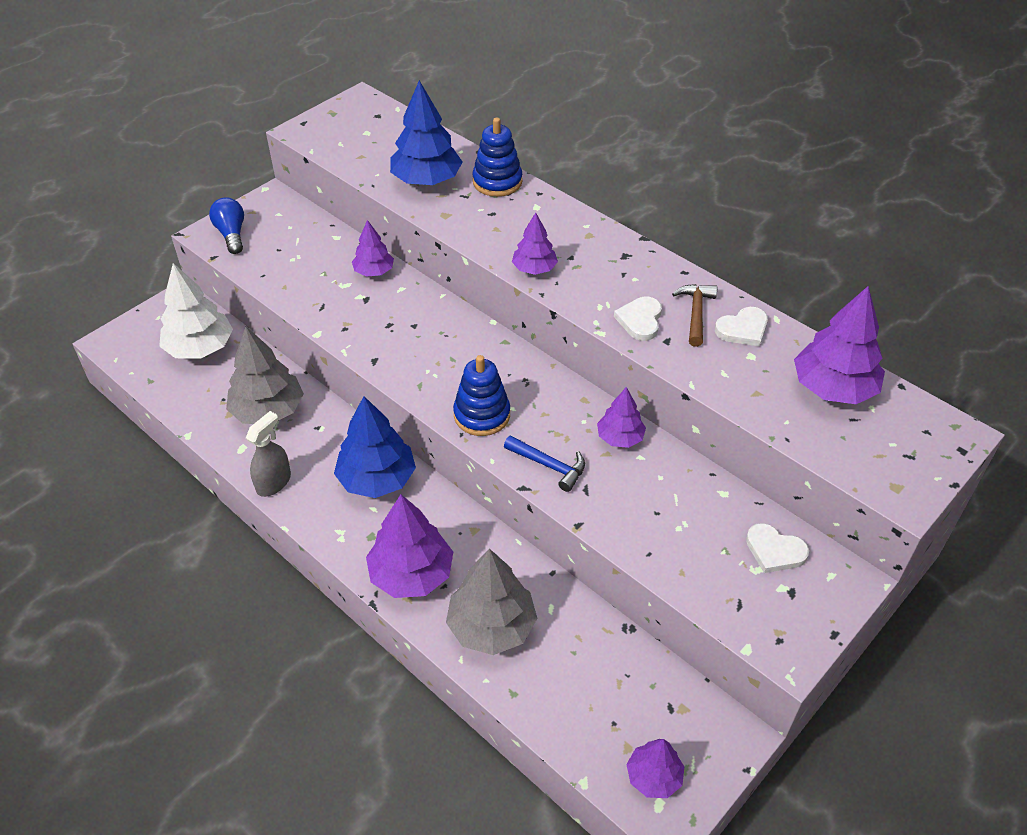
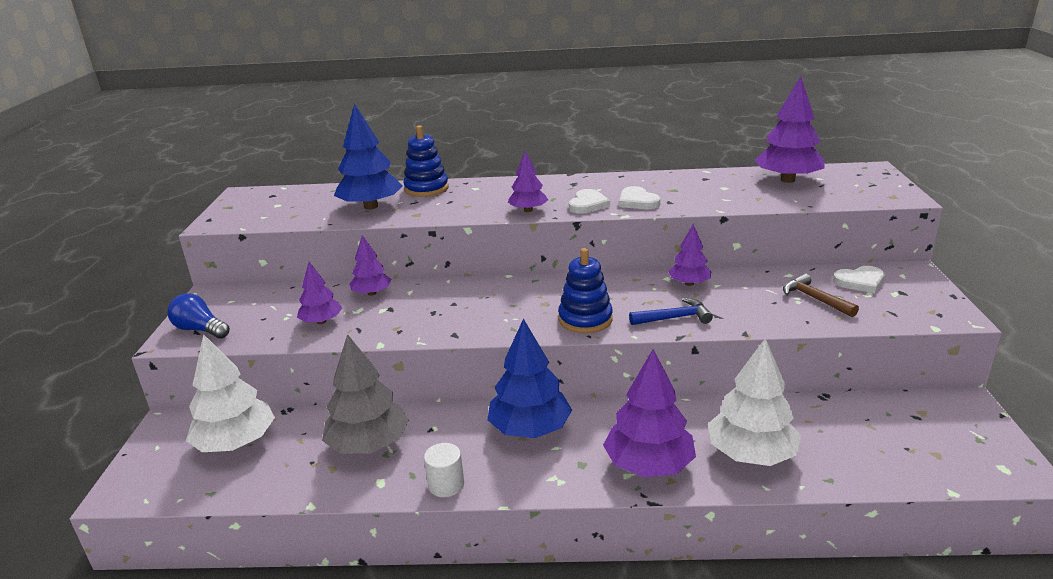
camera: 40 degrees left, 20 degrees down
grey spray bottle [246,411,291,497] -> white cylinder [424,443,464,497]
grey tree [446,548,537,655] -> white tree [708,338,801,466]
purple tree [626,739,685,798] -> purple tree moved to [297,262,342,324]
brown hammer [672,284,717,347] -> brown hammer moved to [783,273,859,317]
white heart [715,307,768,347] -> white heart moved to [569,189,610,214]

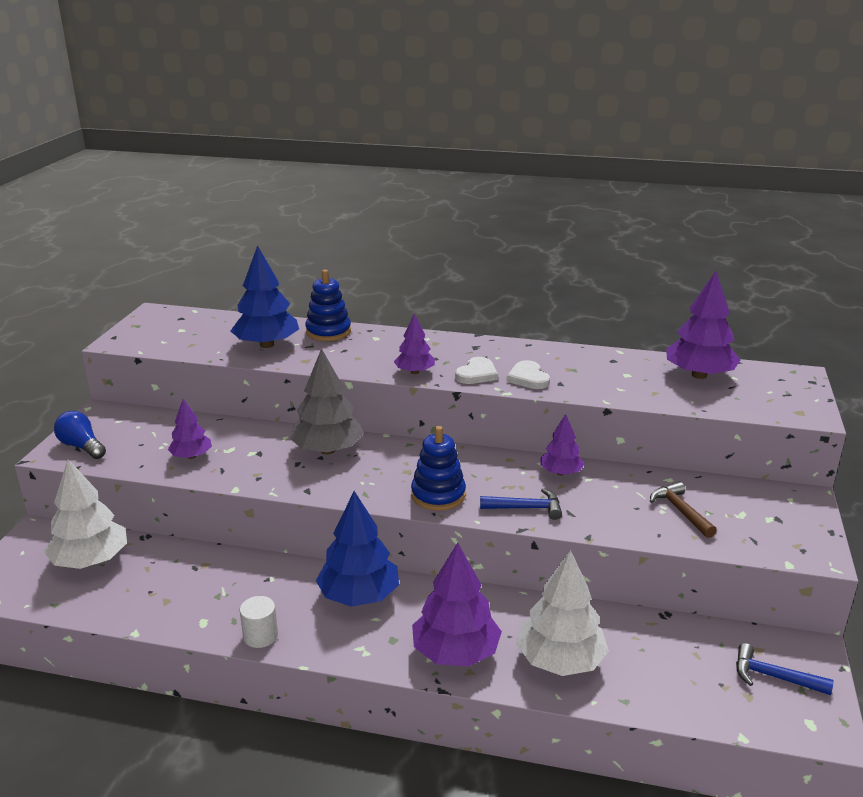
camera: 10 degrees right, 0 degrees up
grey tree [322,334,409,454] -> grey tree moved to [289,348,364,454]
purple tree [350,235,391,296] -> none
white heart [833,266,884,293] -> none
none -> blue hammer [736,643,834,695]

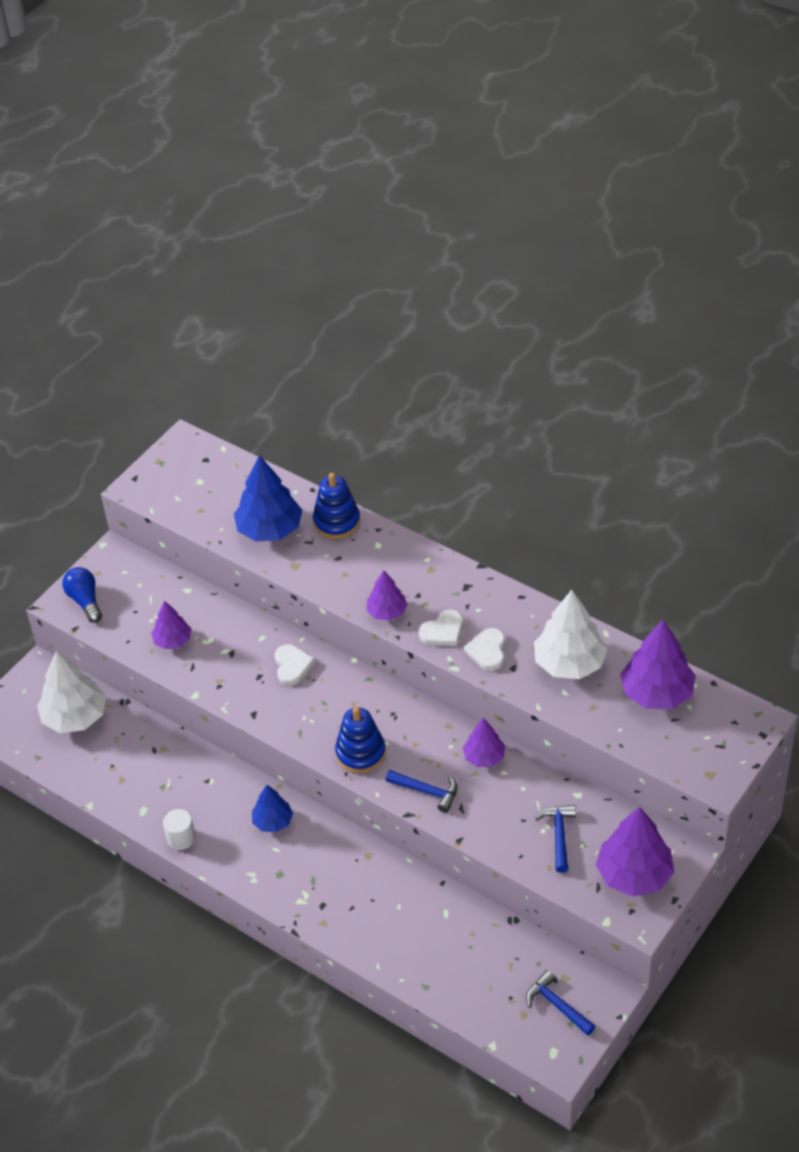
camera: 25 degrees right, 20 degrees up
grey tree [289,348,364,454] -> white heart [275,644,315,686]
blue tree [316,491,399,607] -> blue tree [252,785,293,832], size x0.58
purple tree [412,543,502,667] -> purple tree moved to [596,807,674,897]
white tree [516,550,609,676] -> white tree moved to [534,590,608,679]
brown hammer [650,482,717,538] -> blue hammer [535,805,576,873]

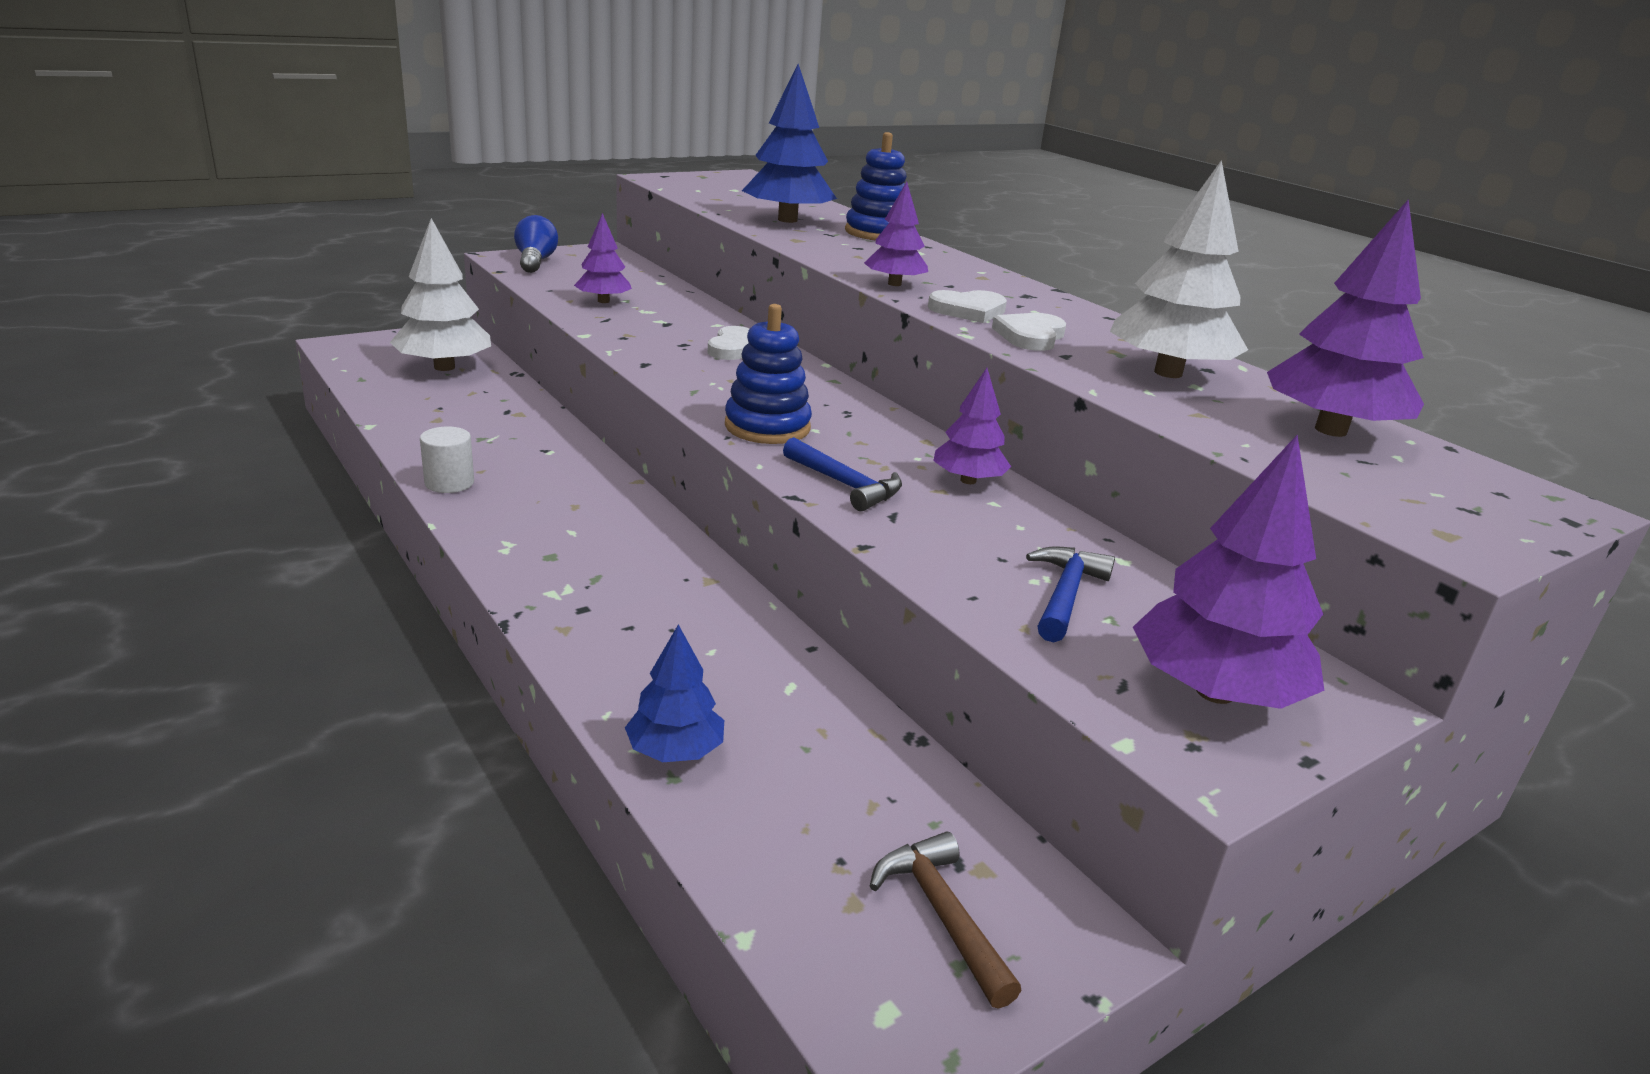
camera: 15 degrees right, 20 degrees down
blue tree [252,785,293,832] -> blue tree moved to [625,624,724,762]
blue hammer [526,970,596,1036] -> brown hammer [870,831,1021,1009]

